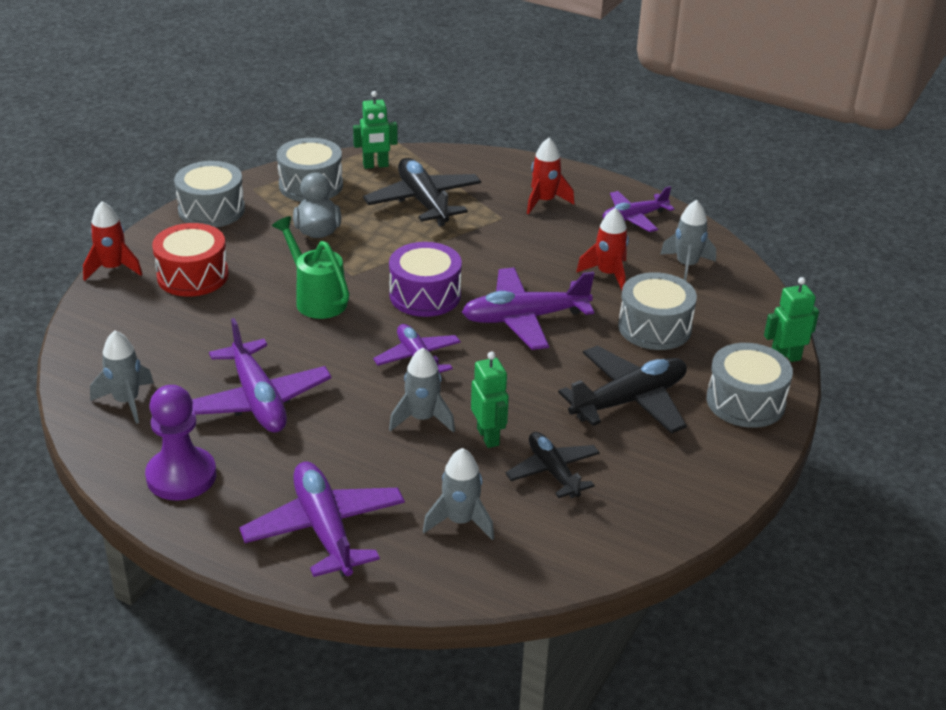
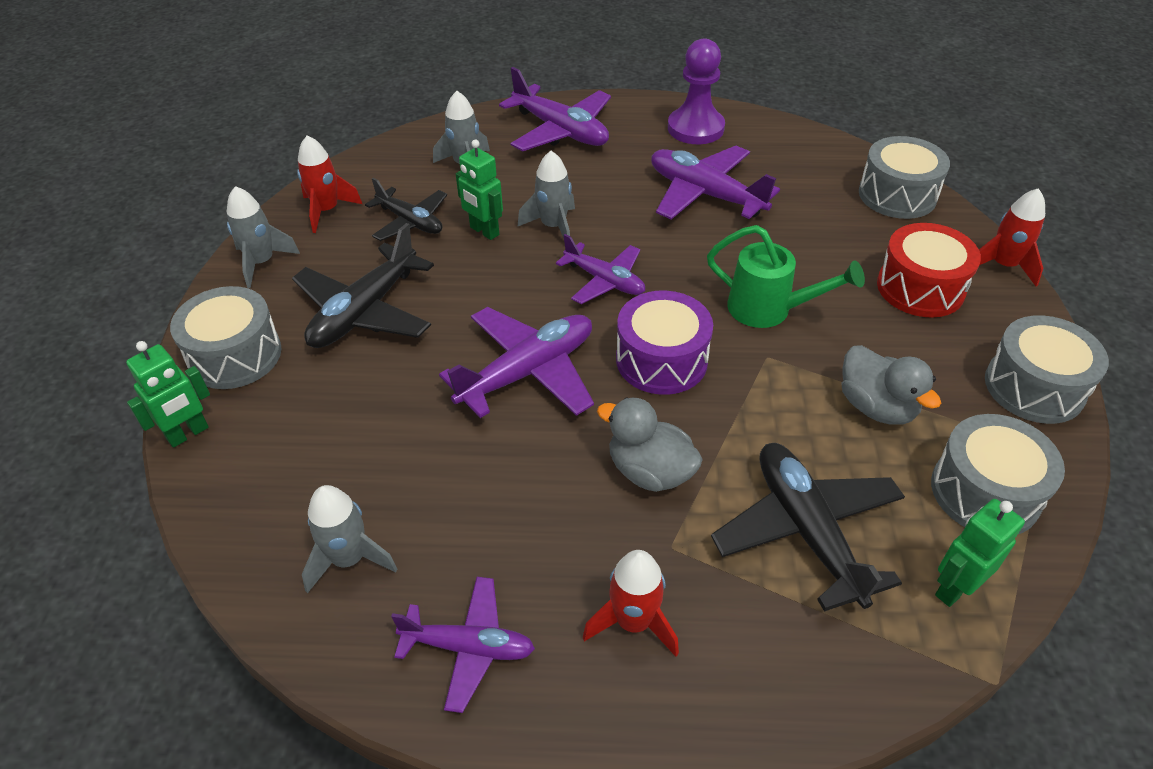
camera: 155 degrees right, 10 degrees up
grey rocket [90,330,154,424] -> grey rocket moved to [227,186,300,288]
black plane [363,158,481,226] -> black plane turned 150 degrees counterclockwise [711,443,905,612]
red rocket [576,208,629,290] -> red rocket moved to [297,135,362,233]
purple plane [602,186,674,232] -> purple plane turned 60 degrees clockwise [391,577,535,713]
grey drum [618,272,697,350] -> grey drum moved to [859,136,950,219]
none -> grey duck [597,397,703,492]

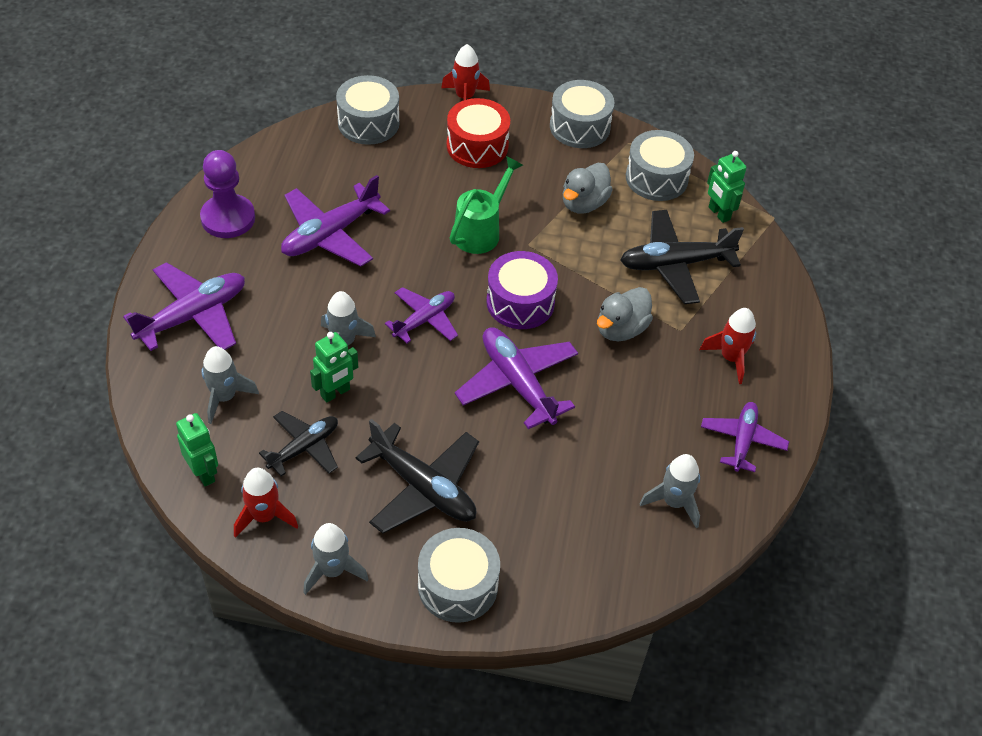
camera: 85 degrees left, 5 degrees up
green robot [126,341,210,448] -> green robot moved to [176,413,218,486]
grey duck [842,345,941,424] -> grey duck turned 150 degrees clockwise [563,163,613,214]

